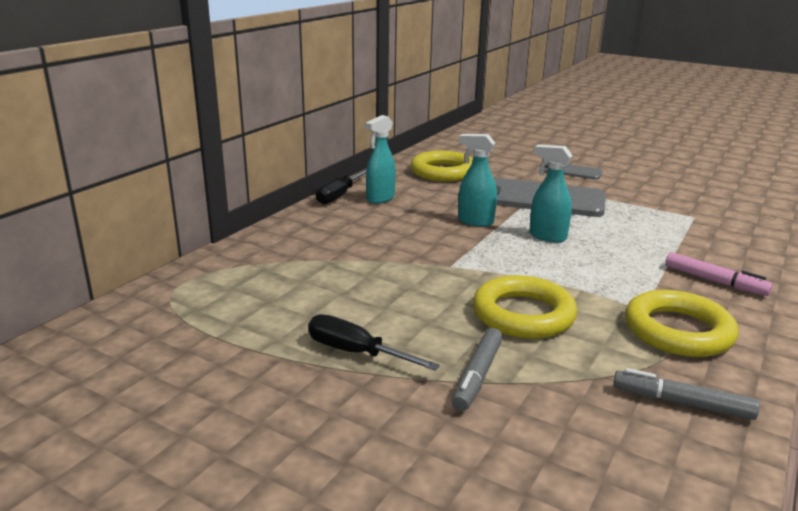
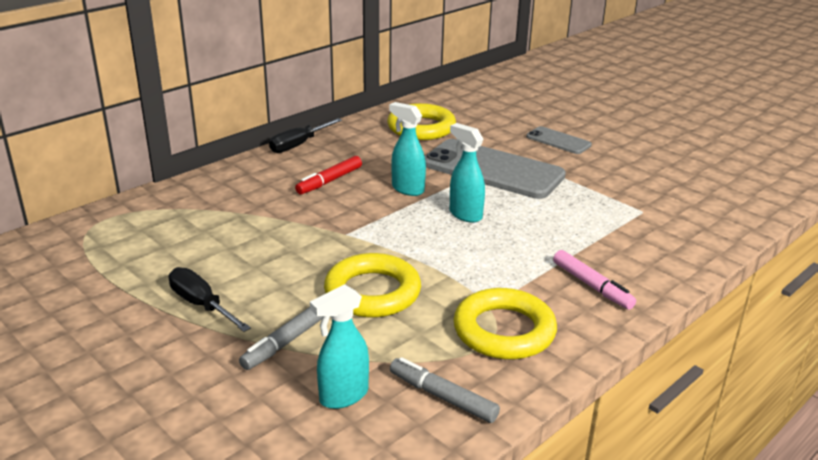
camera: 15 degrees right, 5 degrees up
turquoise spray bottle [365,115,396,204] -> turquoise spray bottle moved to [310,284,369,409]
none -> red marker [295,156,362,195]

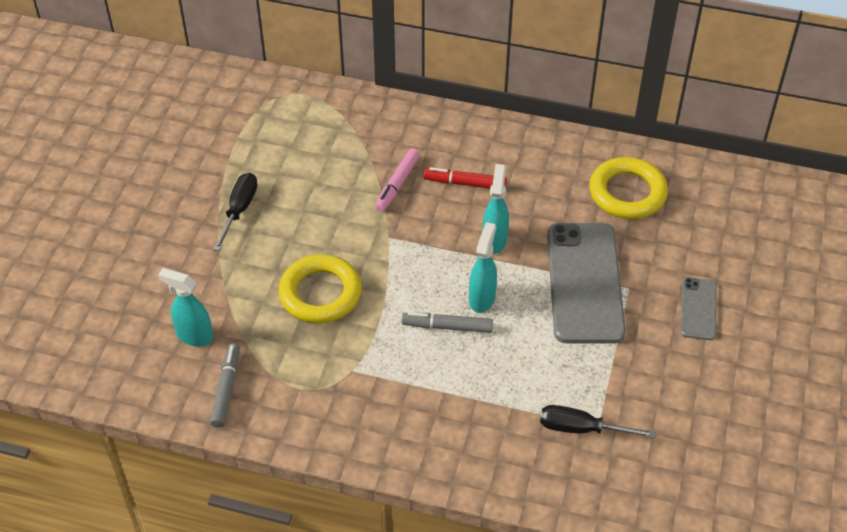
camera: 60 degrees right, 20 degrees up
grey marker [239,307,323,370] -> grey marker moved to [402,312,493,333]
black screwdriver [269,118,342,153] -> black screwdriver moved to [540,405,655,438]
yellow ring [453,288,557,359] -> none
pink marker [553,250,636,310] -> pink marker moved to [375,148,420,212]

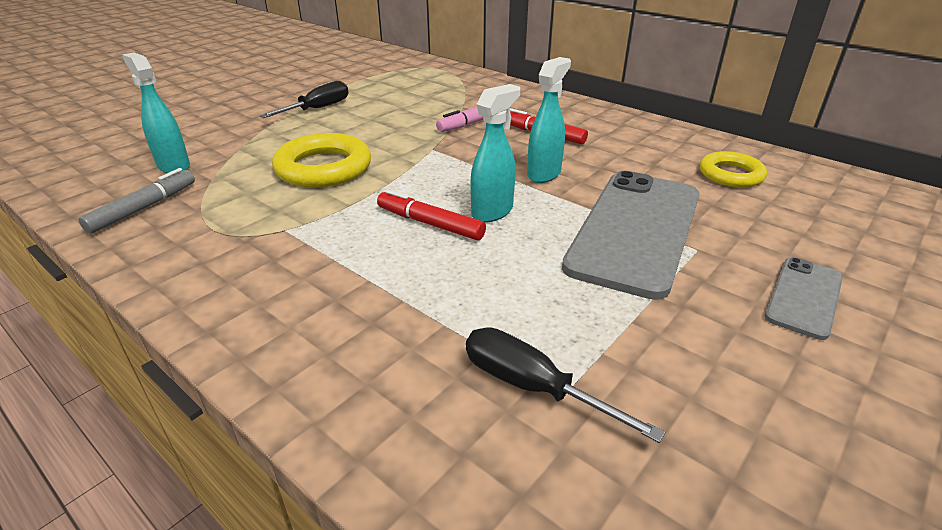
camera: 25 degrees right, 15 degrees down
grey marker [402,312,493,333] -> red marker [377,189,486,240]
yellow ring [589,157,668,219] -> yellow ring [700,151,767,187], size x0.64

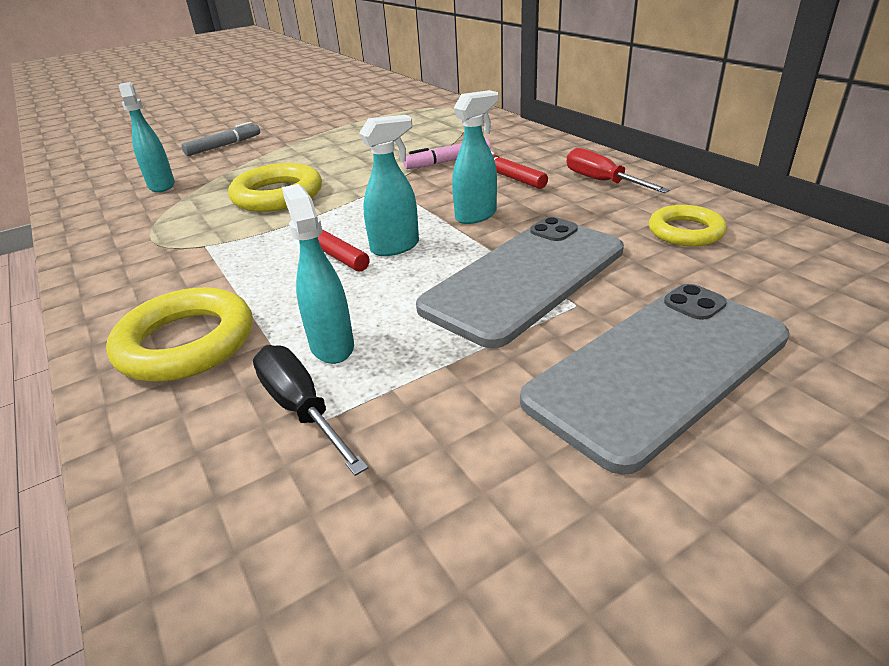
camera: 20 degrees right, 0 degrees up
grey marker [79,168,195,234] -> grey marker moved to [182,122,260,156]
black screwdriver [260,81,348,118] -> none
grey phone [765,257,843,340] -> grey phone [520,284,790,475], size x2.04
none -> yellow ring [106,287,253,382]
none -> turquoise spray bottle [282,184,354,364]
none -> red screwdriver [566,148,670,193]

